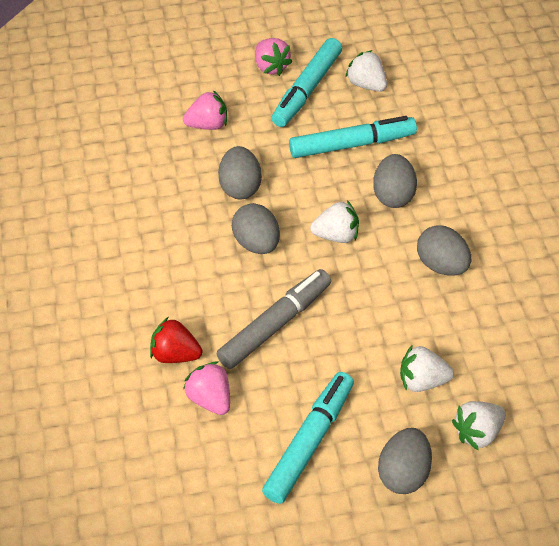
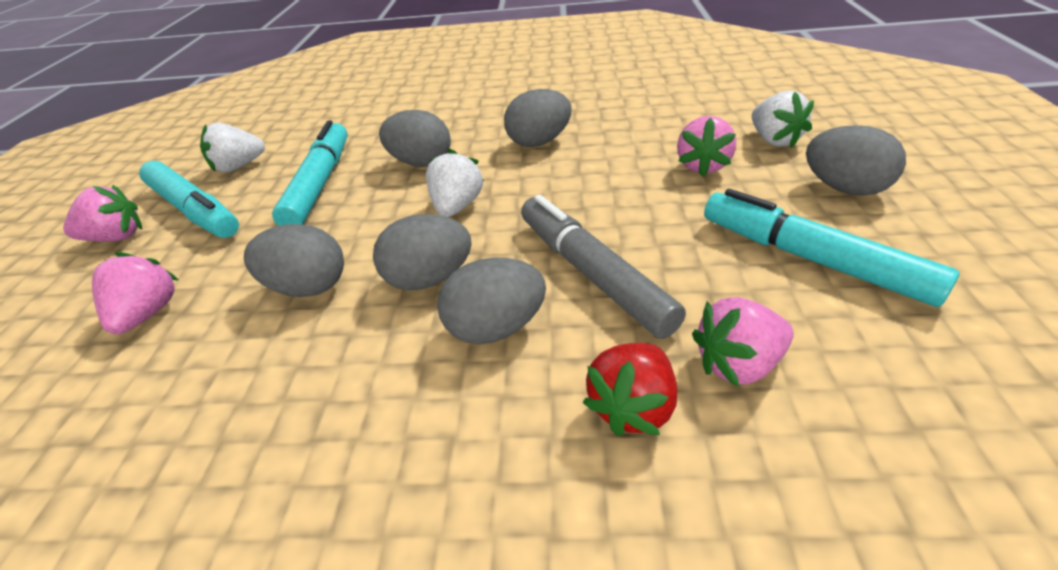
camera: 75 degrees left, 10 degrees down
white strawberry [400,344,454,392] -> pink strawberry [677,116,736,177]
none -> grey egg [437,258,546,344]

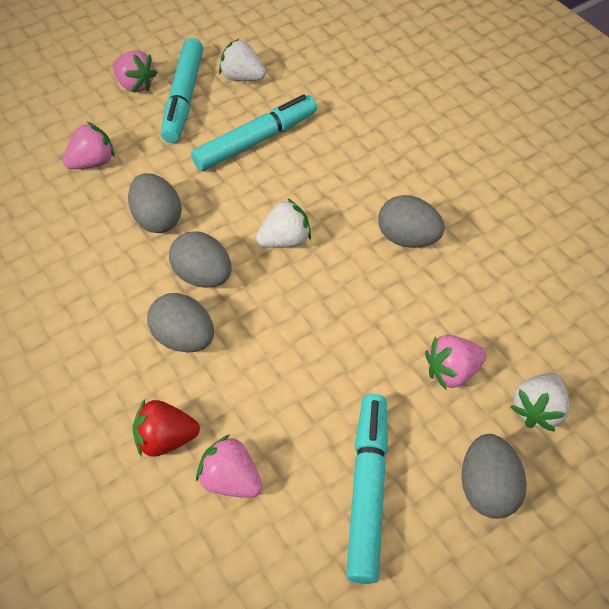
camera: 50 degrees right, 15 degrees up
grey egg [379,110,451,167] -> none
grey marker [521,194,686,339] -> none

